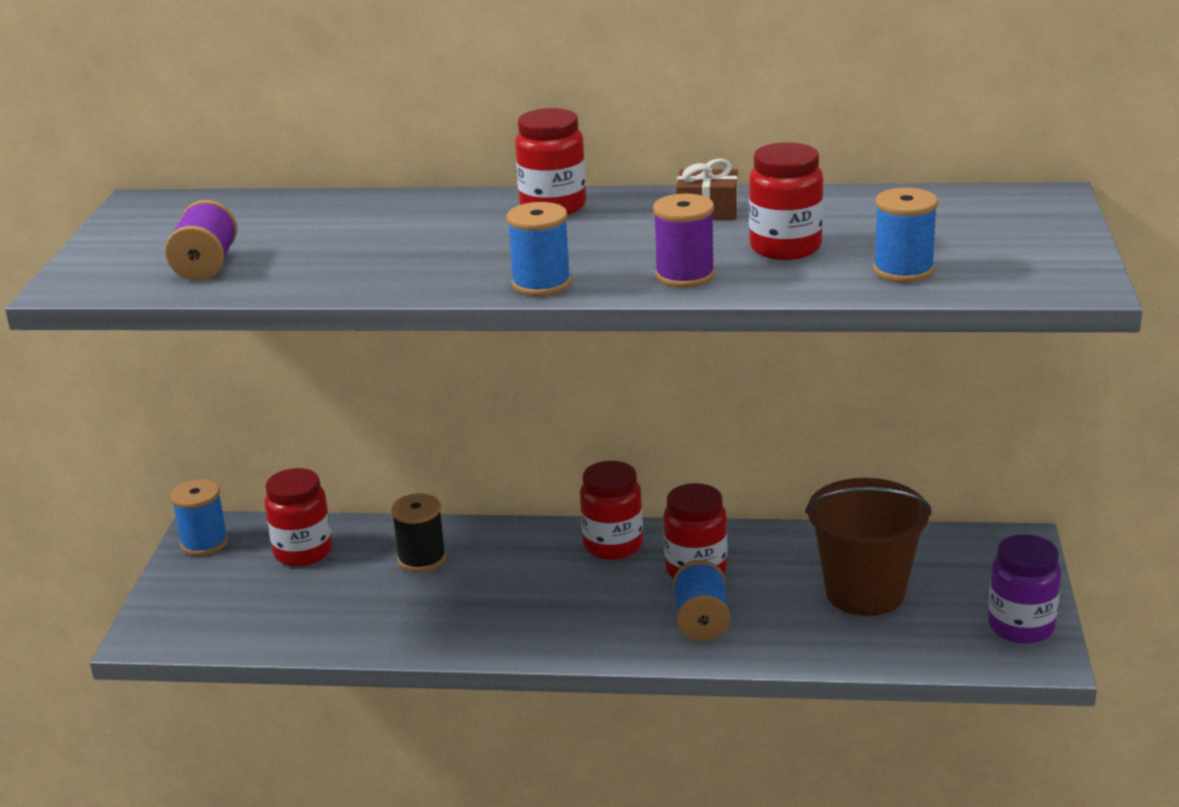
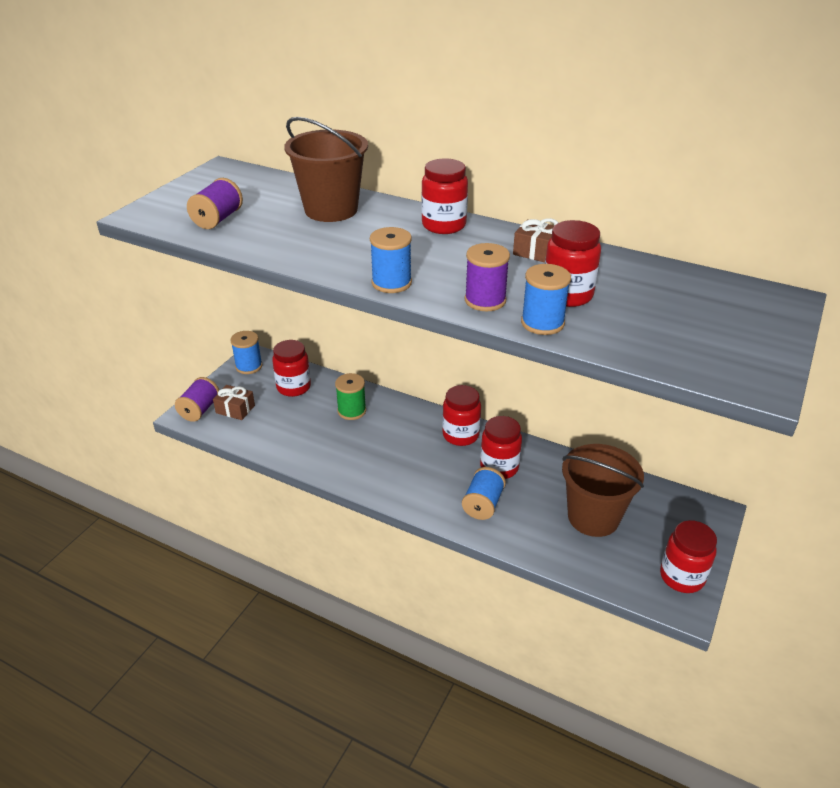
camera: 20 degrees right, 10 degrees up
black spool [391,493,446,572] -> green spool [335,373,366,420]
blue spool [873,188,938,283] -> blue spool moved to [521,264,571,335]
purple jar [988,534,1061,644] -> red jar [660,520,717,593]
none -> purple spool [175,377,219,422]
none -> brown gift [213,385,255,420]
none -> brown bucket [284,117,368,222]

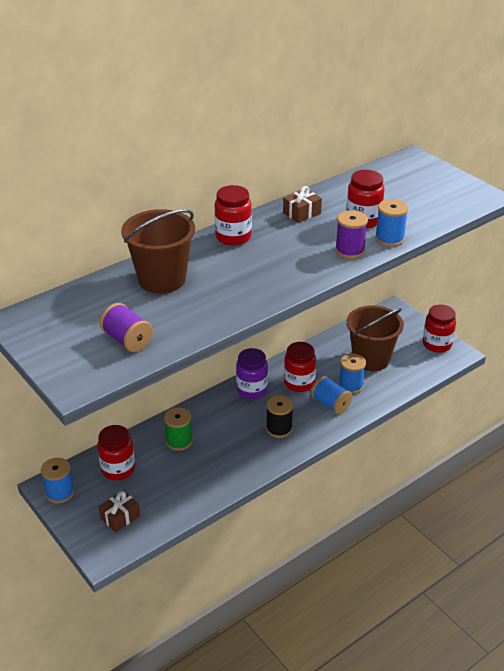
camera: 65 degrees left, 0 degrees up
purple spool [175,377,219,422] -> none
blue spool [370,227,412,293] -> blue spool moved to [339,353,366,394]
red jar [442,385,481,446] -> purple jar [236,348,268,399]
none -> black spool [266,395,293,438]

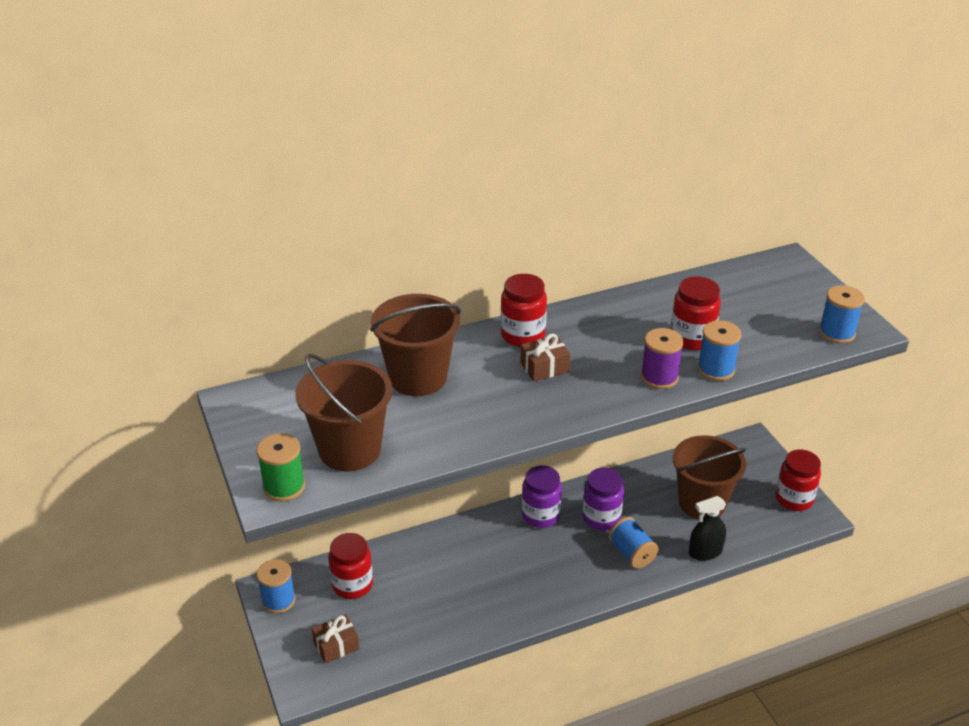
camera: 15 degrees right, 0 degrees up
purple spool [100,303,153,352] -> brown bucket [296,354,393,472]
green spool [164,407,193,451] -> green spool moved to [257,433,305,501]
black spool [266,395,293,438] -> none
brown gift [283,186,322,223] -> brown gift moved to [520,333,570,382]
red jar [284,342,316,392] -> purple jar [582,468,624,530]
blue spool [339,353,366,394] -> blue spool moved to [819,285,865,344]
none -> black spray bottle [689,496,726,561]

